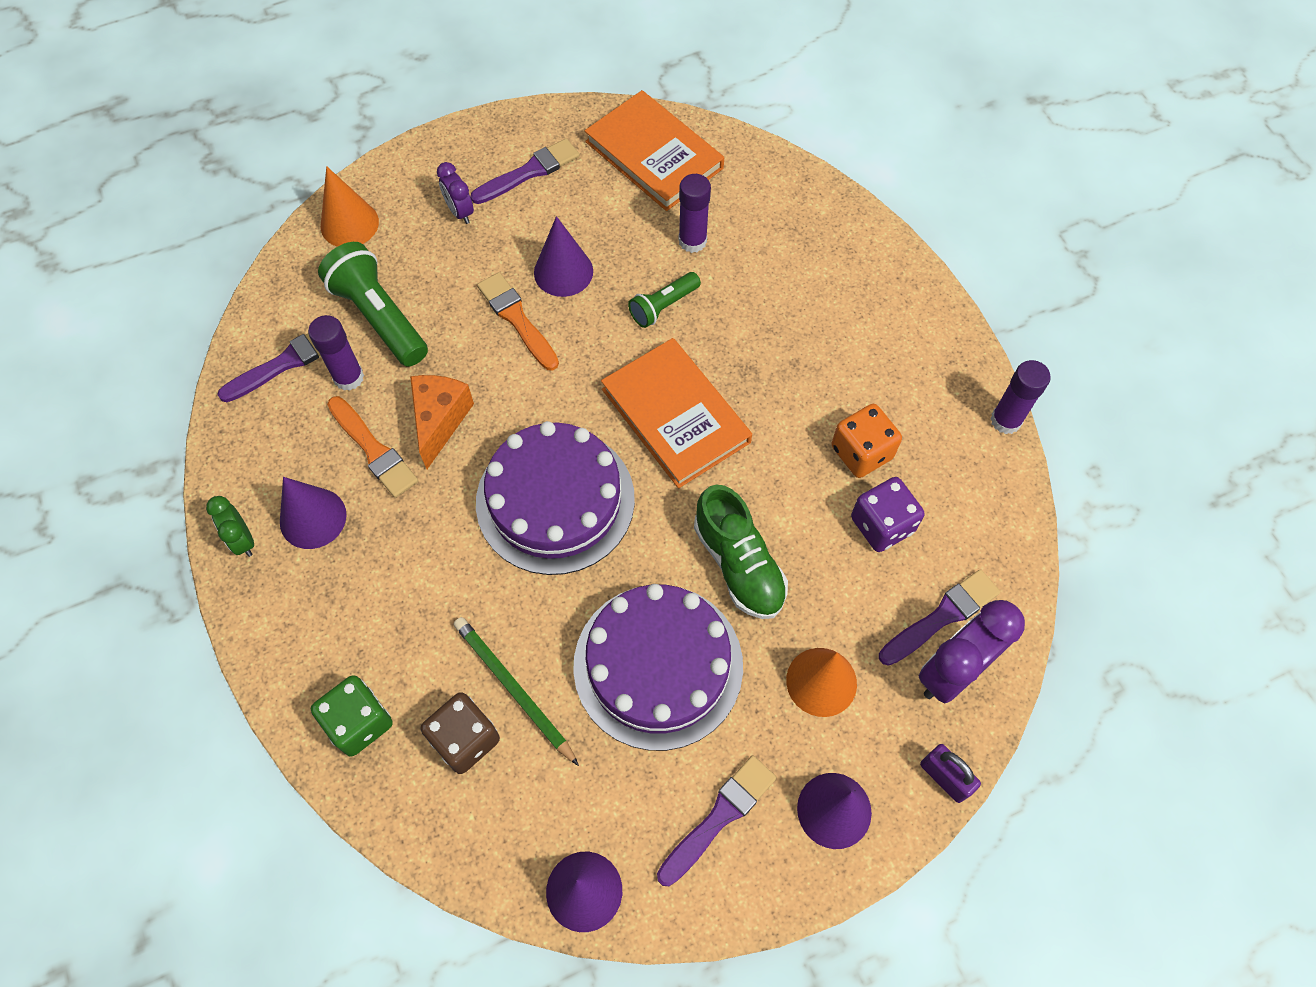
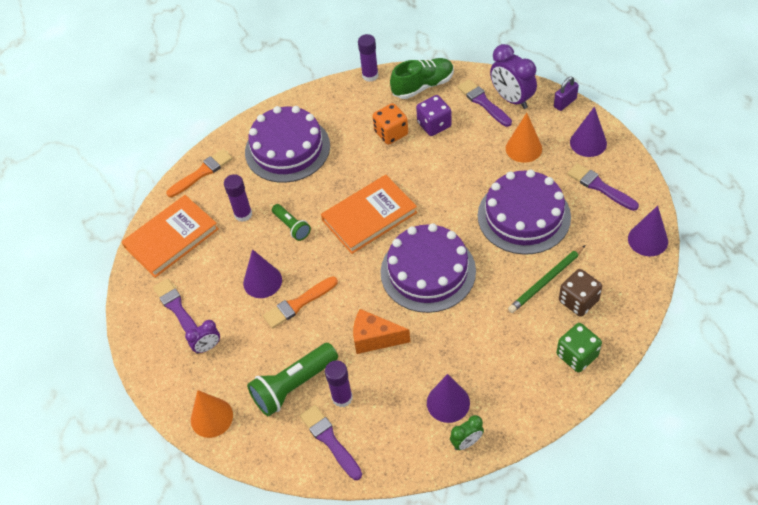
camera: 85 degrees left, 10 degrees down
orange brush [327,396,418,498] -> orange brush moved to [166,149,232,197]
green shoe [694,484,788,619] -> green shoe moved to [390,58,454,99]
none -> purple cake [245,106,330,183]

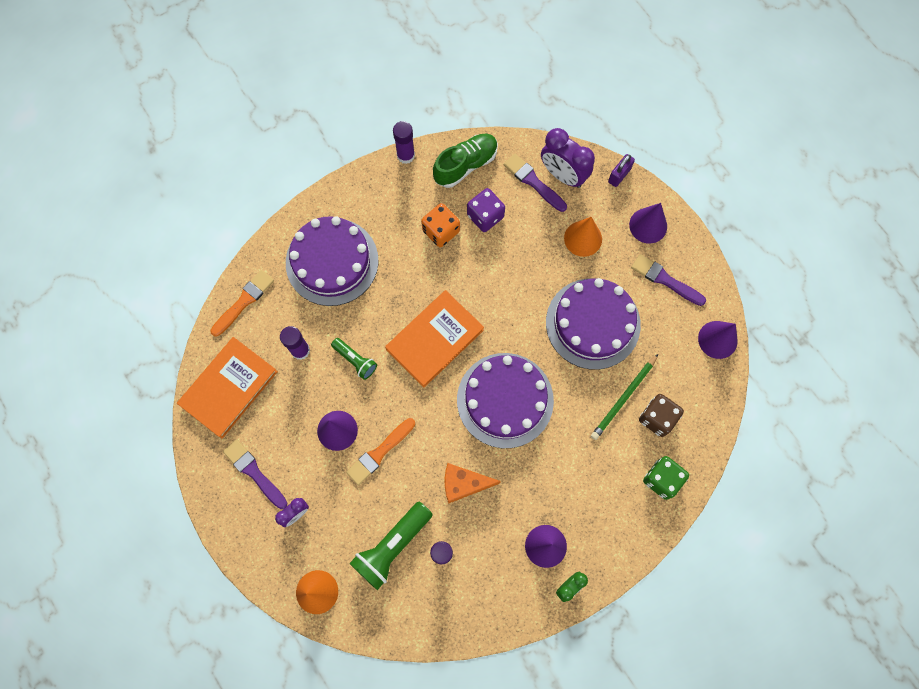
camera: 15 degrees left, 20 degrees up
purple brush [300,405,362,480] -> none

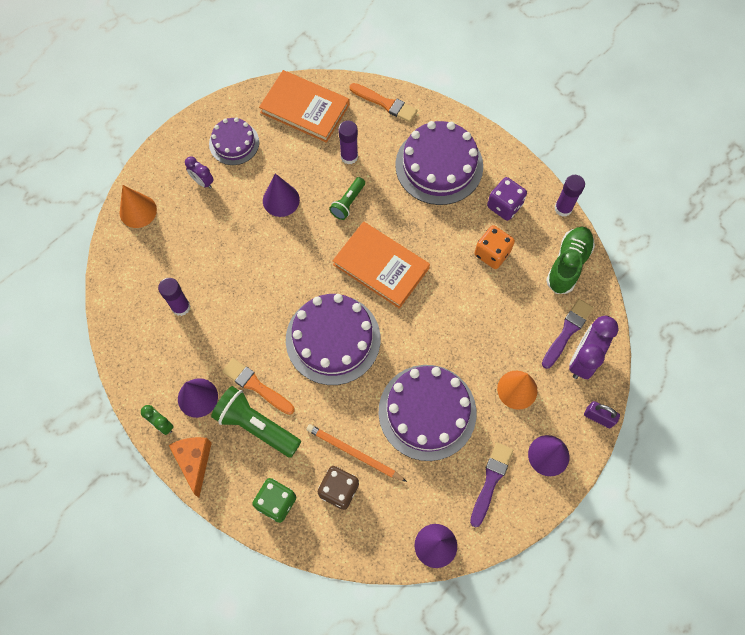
camera: 80 degrees right, 5 degrees down
purple brush [223,439,287,509] -> purple cake [209,117,259,165]
orange brush [346,418,415,485] -> orange brush moved to [222,358,295,415]
green flashlight [349,502,433,590] -> green flashlight moved to [211,386,301,458]
green shoe [433,133,498,188] -> green shoe turned 105 degrees counterclockwise [546,226,595,294]
orange cheese [445,463,501,504] -> orange cheese moved to [169,437,212,497]
purple dice [467,188,505,232] -> purple dice moved to [487,177,527,221]
green pencil [591,354,658,440] -> orange pencil [306,424,407,482]

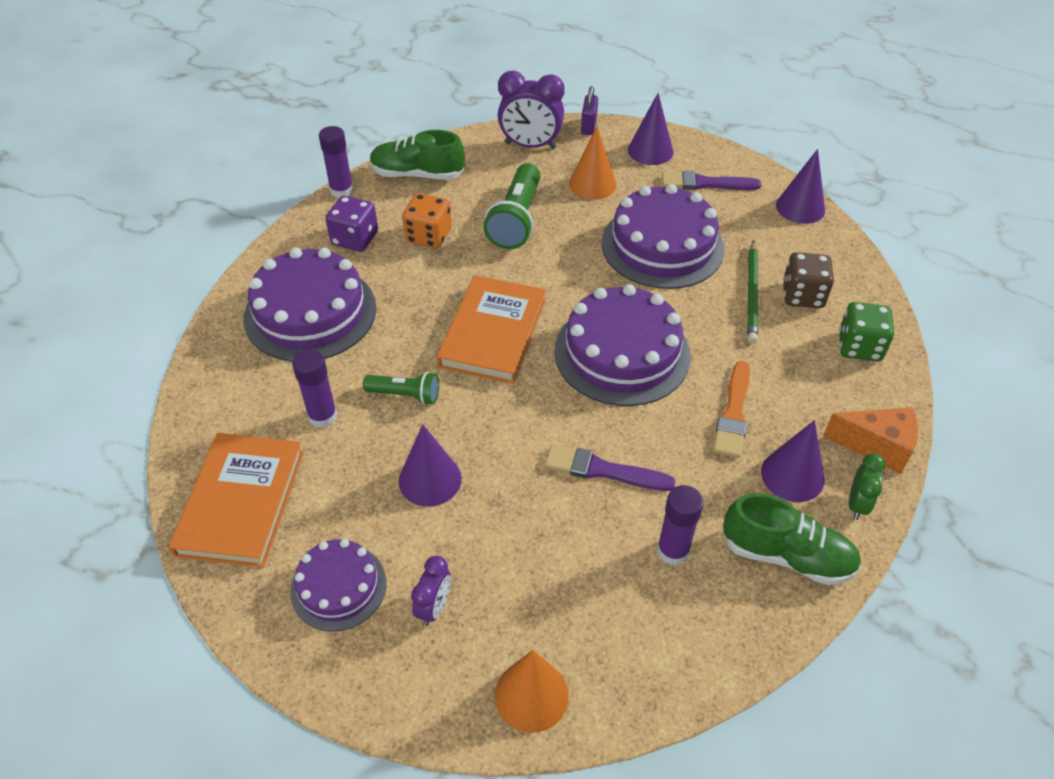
camera: 110 degrees left, 20 degrees down
orange cheese [169,437,212,497] -> orange cheese turned 135 degrees counterclockwise [823,407,918,474]
green flashlight [211,386,301,458] -> green flashlight moved to [483,163,540,249]
orange pencil [306,424,407,482] -> green pencil [747,240,758,344]
orange brush [349,83,418,123] -> none
purple brush [542,299,593,369] -> purple brush moved to [545,444,676,491]
none -> green shoe [723,493,861,585]

